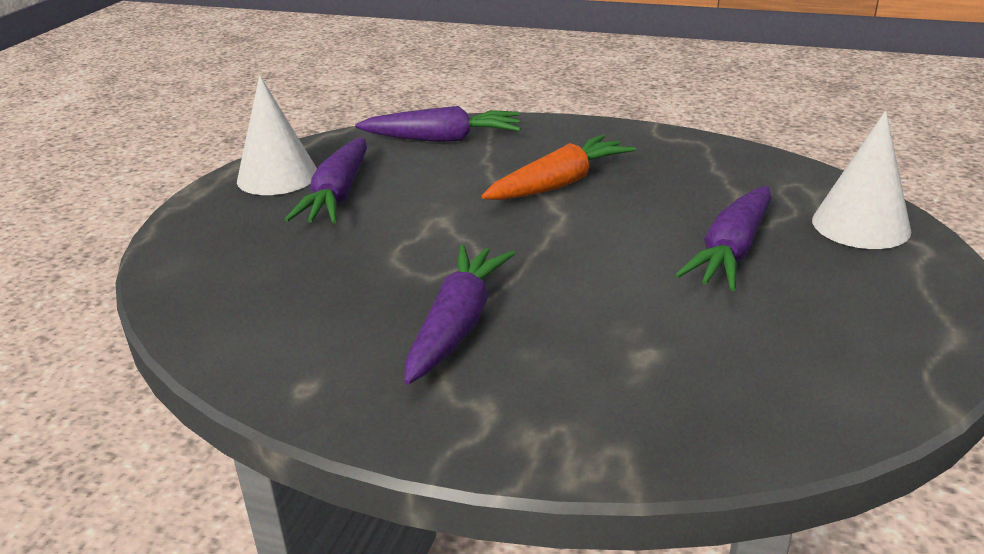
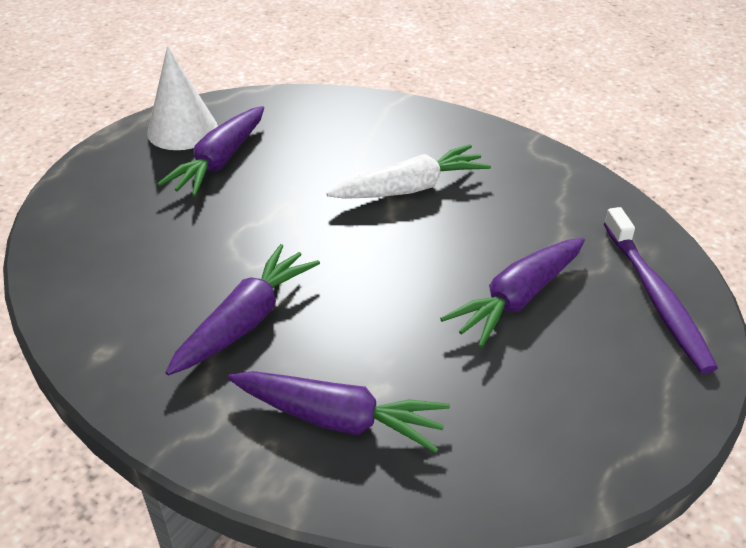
camera: 15 degrees right, 10 degrees up
purple carrot [355,106,521,142] -> purple carrot moved to [228,371,450,453]
orange carrot [481,135,636,200] -> white carrot [326,144,491,199]
white cone [812,111,912,249] -> purple toothbrush [604,207,718,374]

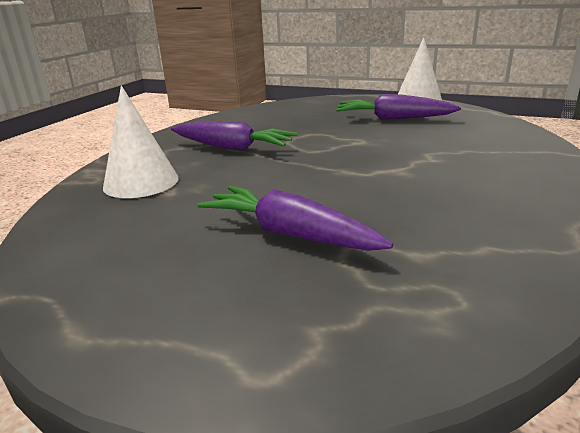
camera: 80 degrees right, 15 degrees down
purple carrot [228,371,450,453] -> white cone [103,86,179,198]
white carrot [326,144,491,199] -> none
purple toothbrush [604,207,718,374] -> none

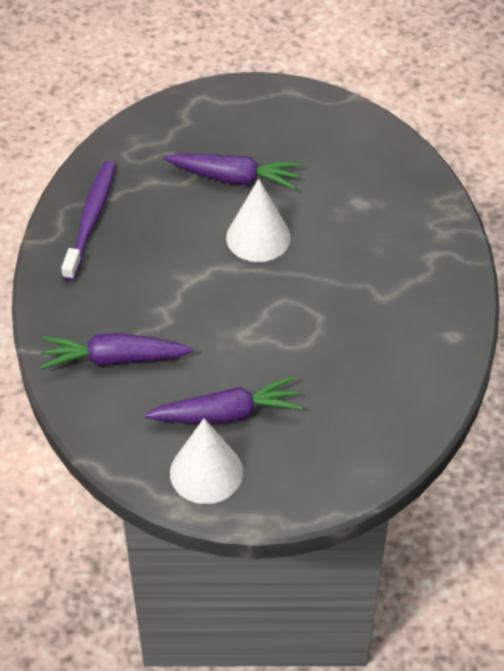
camera: 155 degrees right, 25 degrees up
white cone [103,86,179,198] -> white cone moved to [226,179,291,262]
purple carrot [171,121,298,151] -> purple carrot moved to [40,333,193,369]
none -> purple toothbrush [61,161,116,281]

